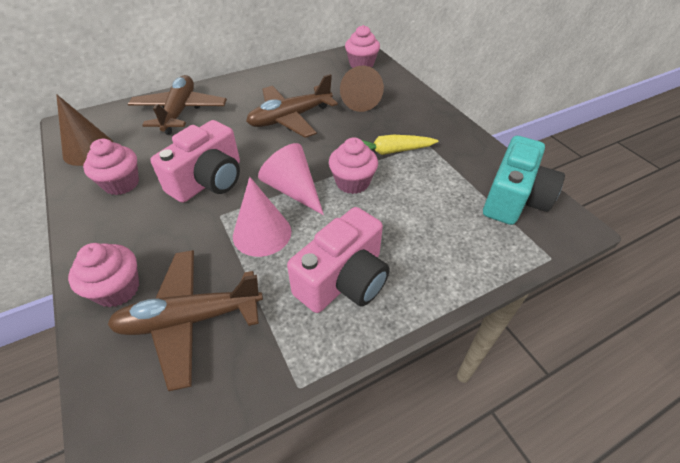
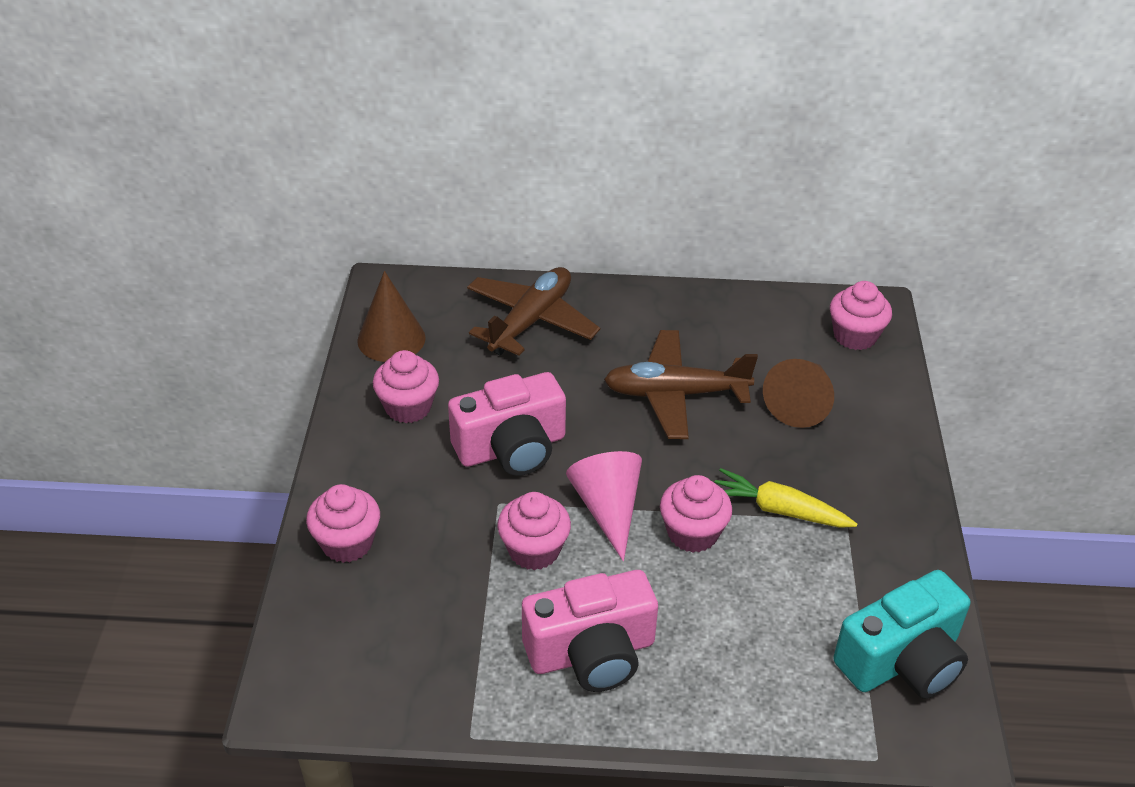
camera: 30 degrees right, 5 degrees down
brown plane [107,250,263,391] -> none
pink cone [233,177,291,257] -> pink cupcake [497,492,571,570]

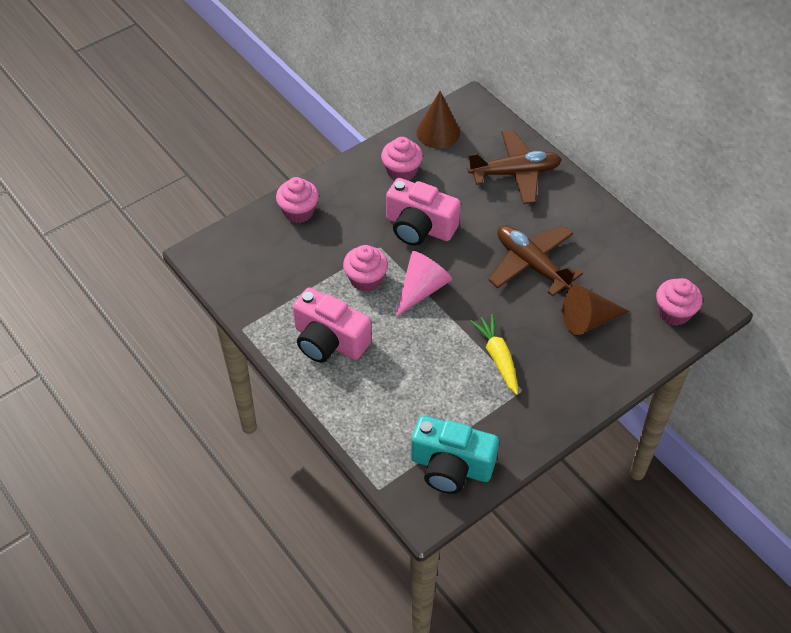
camera: 50 degrees right, 10 degrees up
pink cupcake [660,475,732,553] -> none

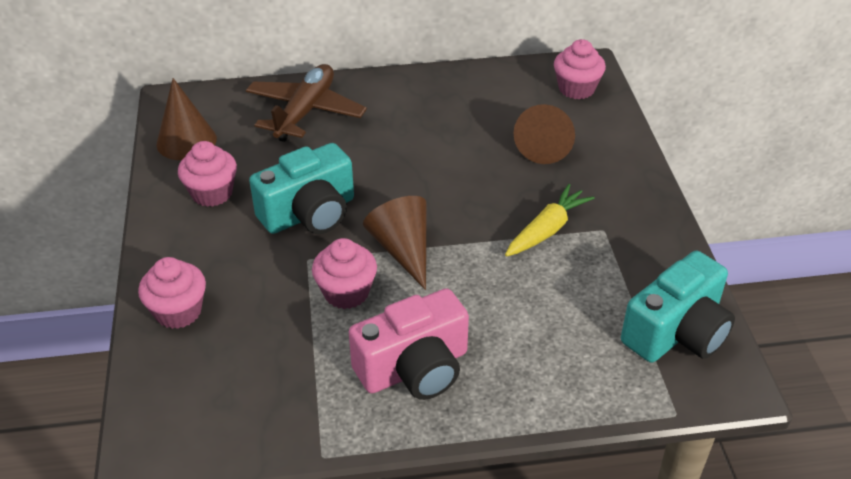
camera: 60 degrees left, 10 degrees down
pink camera [386,178,461,246] -> turquoise camera [249,143,354,234]
pink cone [395,251,452,317] -> brown cone [363,196,427,290]
yellow carrot [470,314,518,395] -> yellow carrot turned 120 degrees clockwise [505,184,595,257]
brown plane [489,225,583,297] -> none

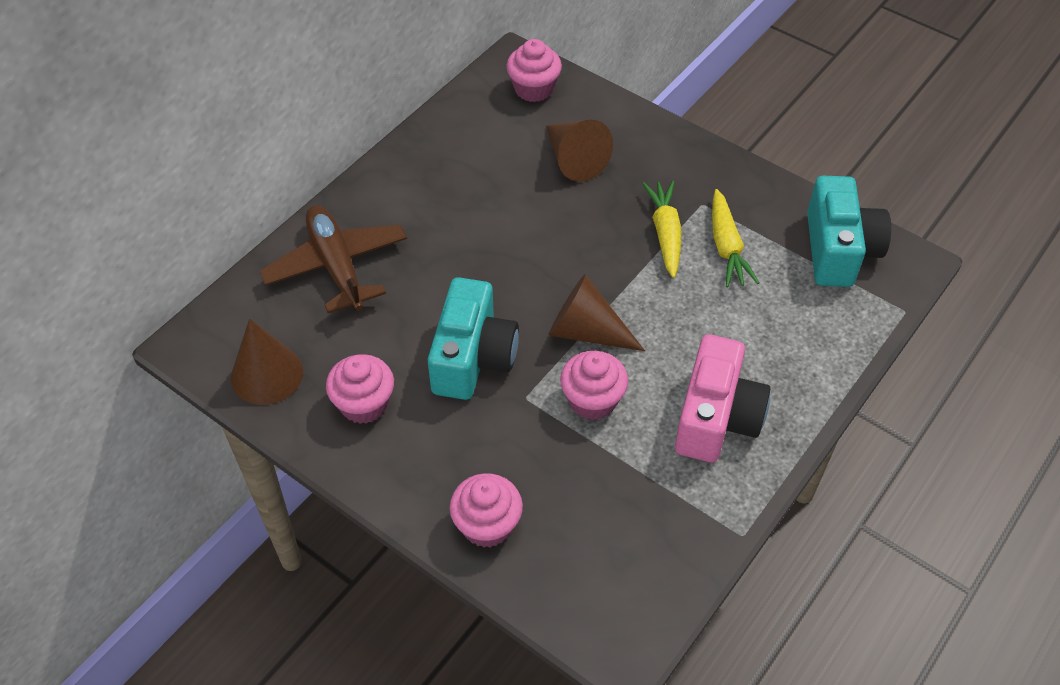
camera: 45 degrees left, 10 degrees up
none -> yellow carrot [712,189,759,287]

